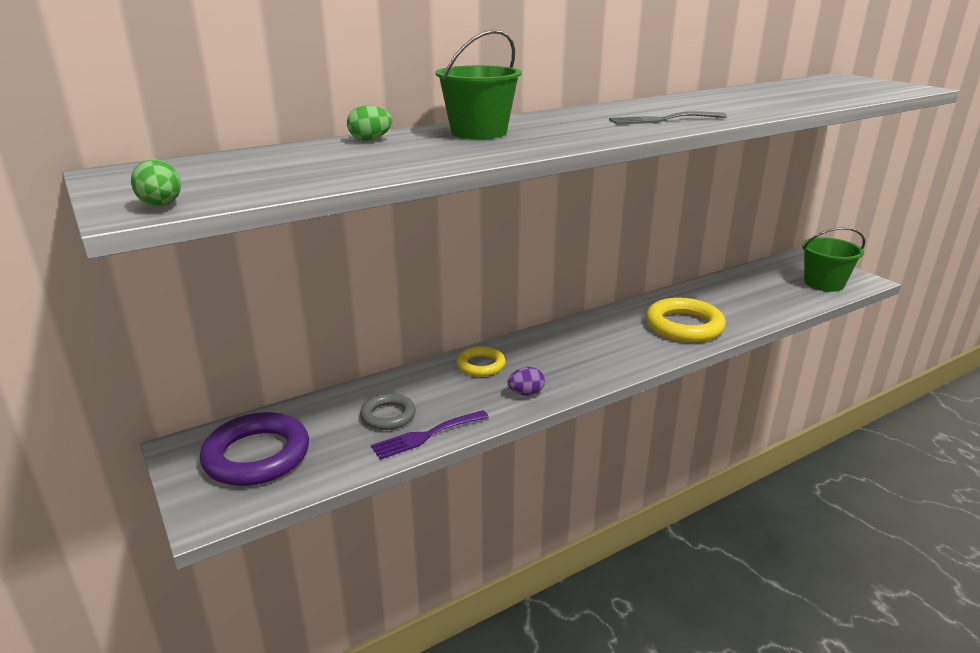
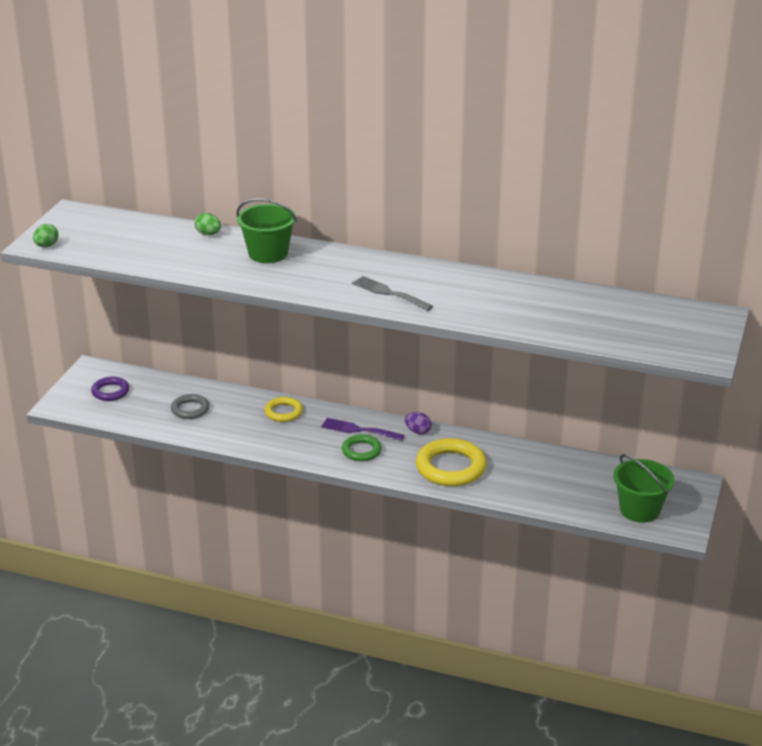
camera: 50 degrees right, 5 degrees up
purple ring [200,412,309,486] -> purple ring [91,377,129,401], size x0.57
purple fork [371,410,489,460] -> purple fork moved to [321,418,405,441]
purple egg [508,367,545,396] -> purple egg moved to [405,412,432,435]
none -> green ring [342,434,382,461]

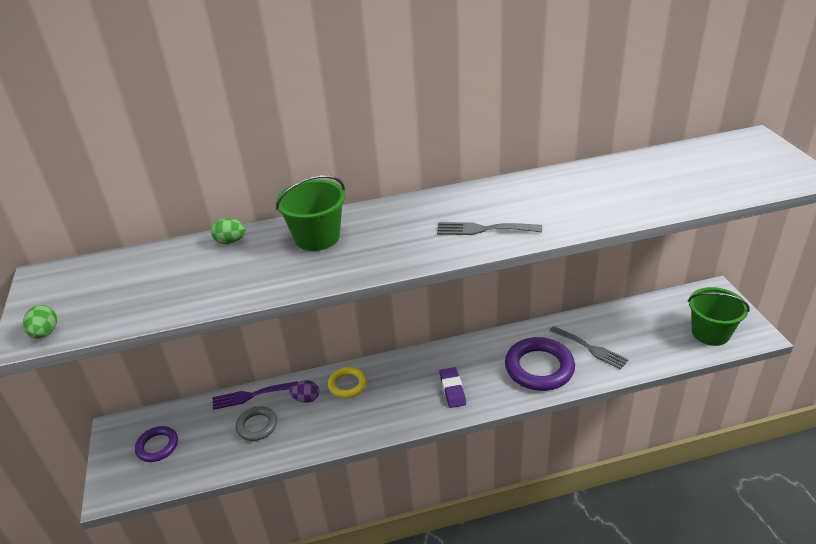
camera: 30 degrees left, 5 degrees up
purple fork [321,418,405,441] -> purple fork moved to [213,381,297,410]
green ring [342,434,382,461] -> purple eraser [439,367,466,408]
purple egg [405,412,432,435] -> purple egg moved to [290,380,319,403]
yellow ring [416,438,487,486] -> purple ring [505,337,575,391]
none -> grey fork [549,326,629,370]

